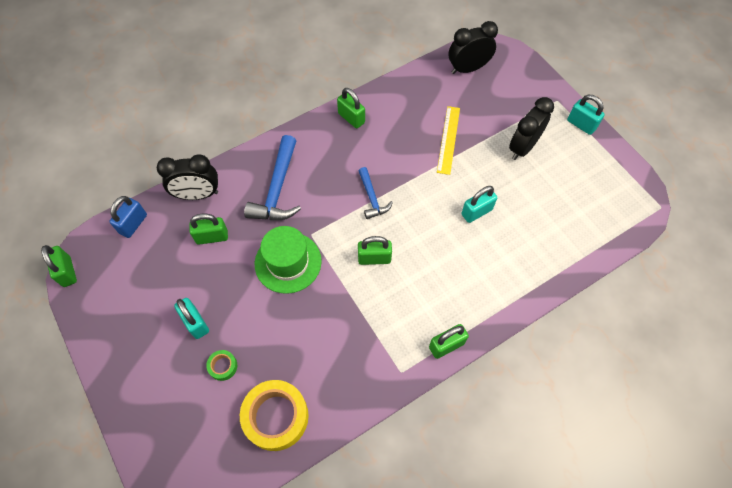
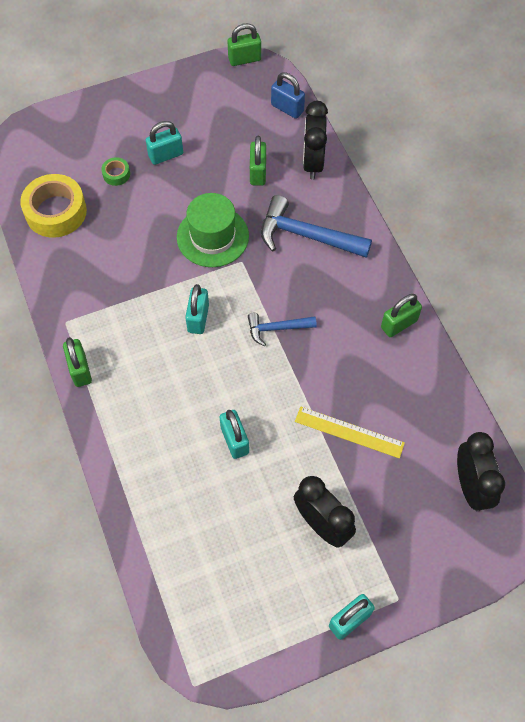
camera: 100 degrees right, 0 degrees up
green padlock [358,236,392,265] -> turquoise padlock [185,284,209,334]

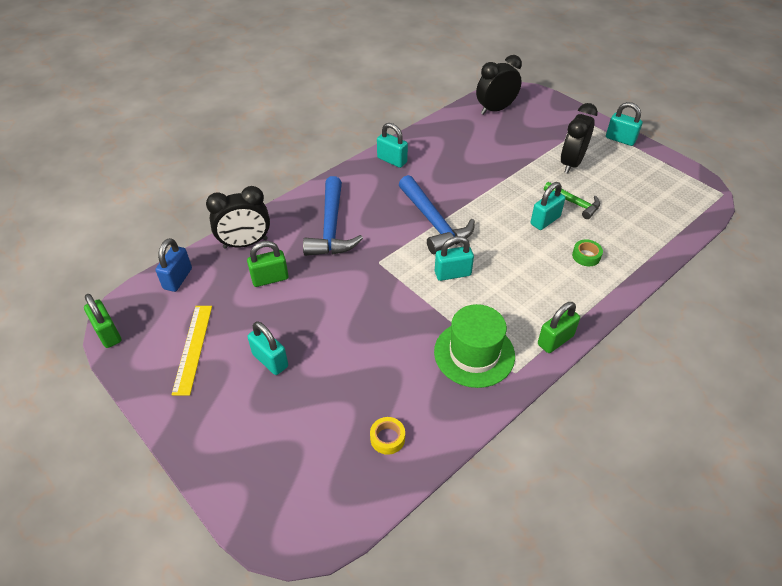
camera: 110 degrees left, 15 degrees down
yellow tape [20,174,87,238] -> yellow tape [370,417,405,455], size x0.46
green tape [101,157,130,186] -> green tape moved to [572,239,603,266]
green hat [177,193,249,267] -> green hat moved to [434,304,515,388]
blue hammer [248,313,317,346] -> blue hammer [399,175,475,254], size x1.74
yellow ruler [295,407,405,459] -> yellow ruler moved to [171,306,212,396]
green padlock [381,294,422,337] -> turquoise padlock [377,123,408,168]
none -> green hammer [544,182,600,219]

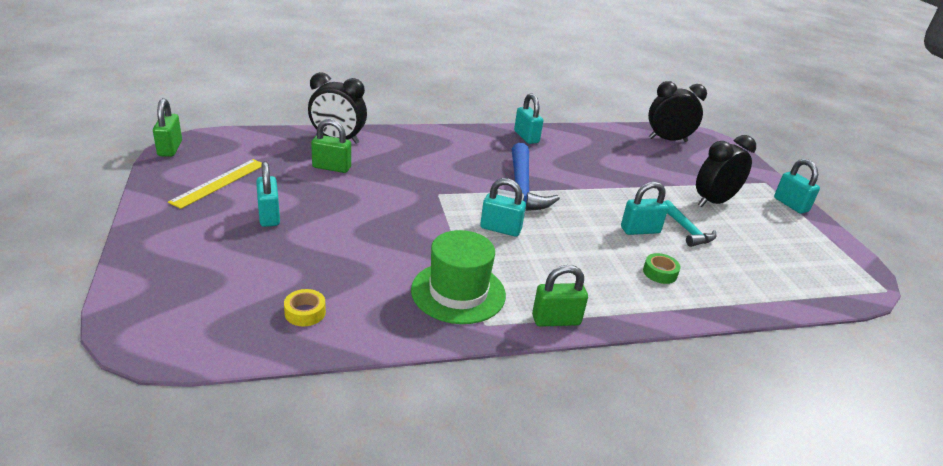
camera: 25 degrees right, 15 degrees down
blue padlock [155,238,192,292] -> none
blue hammer [303,176,363,256] -> none
green hammer [544,182,600,219] -> turquoise hammer [664,200,716,247]

